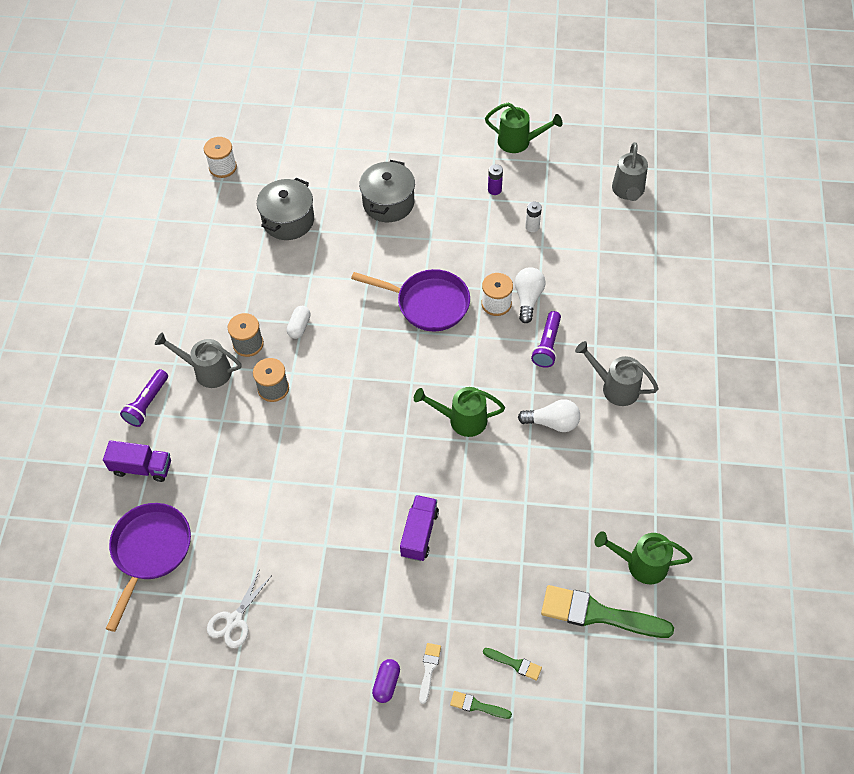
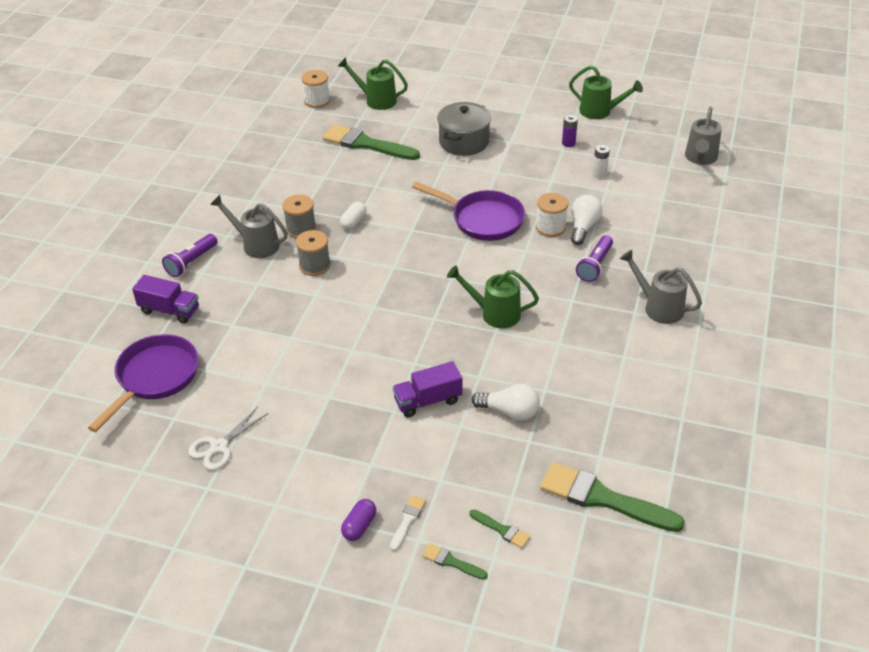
camera: 10 degrees right, 15 degrees down
grey pot [257,178,314,240] -> green brush [323,124,420,160]
purple truck [400,495,439,561] -> purple truck turned 135 degrees counterclockwise [393,361,462,417]
white light bulb [518,399,580,432] -> white light bulb moved to [472,384,540,421]
green watering can [595,531,692,584] -> green watering can moved to [338,57,408,110]

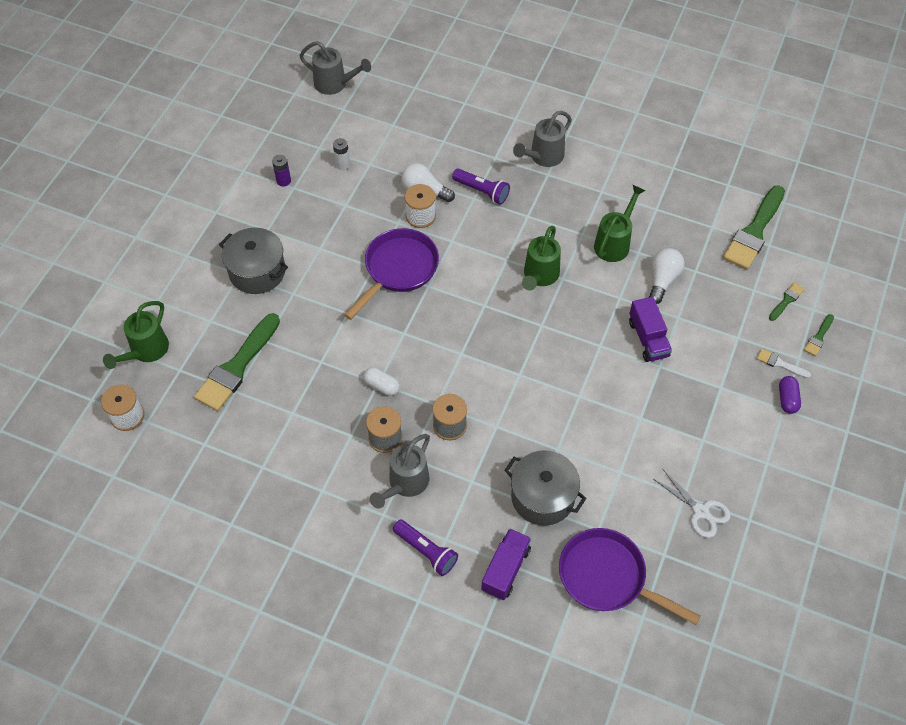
camera: 85 degrees left, 15 degrees up
purple capsule [341,499,376,541] -> purple capsule turned 60 degrees clockwise [779,376,801,414]
green watering can [569,65,643,119] -> green watering can moved to [594,185,646,262]
none -> grey pot [504,450,586,526]

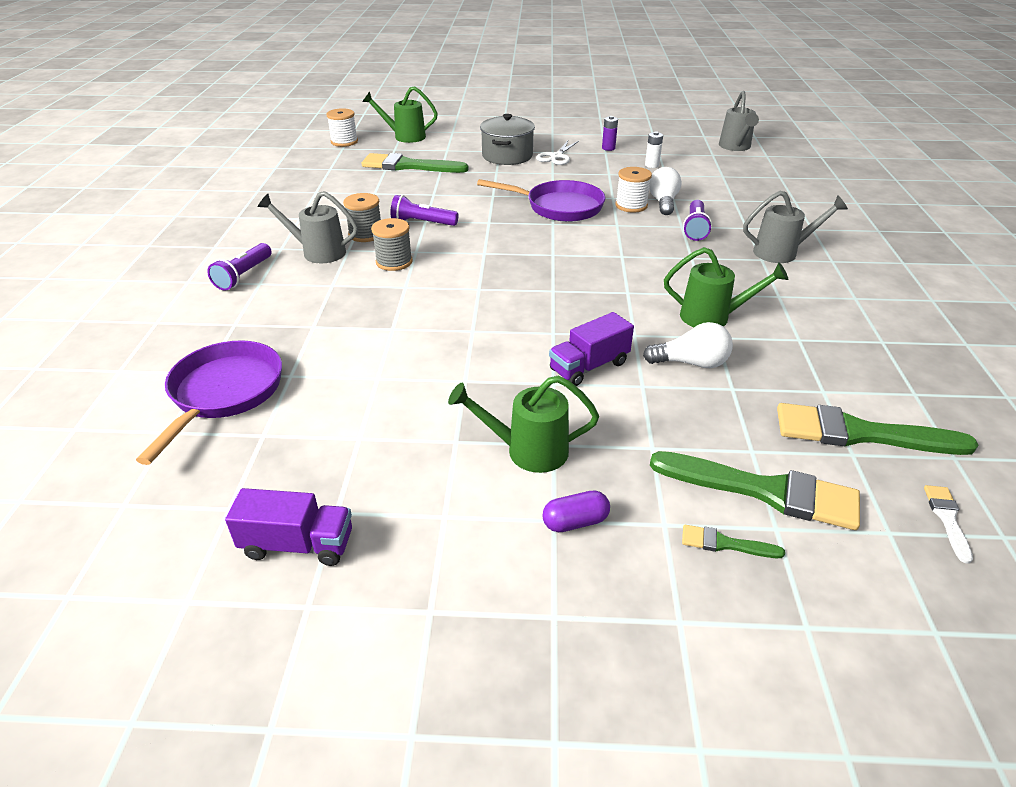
camera: 70 degrees right, 20 degrees down
white capsule [363,367,400,396] -> purple flashlight [391,195,459,226]
purple truck [481,528,531,600] -> purple truck moved to [225,488,352,566]
grey pot [504,450,586,526] -> none
grey watering can [513,111,572,167] -> grey watering can turned 150 degrees clockwise [743,191,848,263]
green watering can [522,226,561,291] -> green watering can moved to [448,375,599,473]
white scissors [652,468,731,538] -> white scissors moved to [536,141,579,165]
white brush [756,349,811,378] -> white brush moved to [924,485,973,564]
green brush [769,282,805,321] -> green brush [650,451,860,530], size x2.20

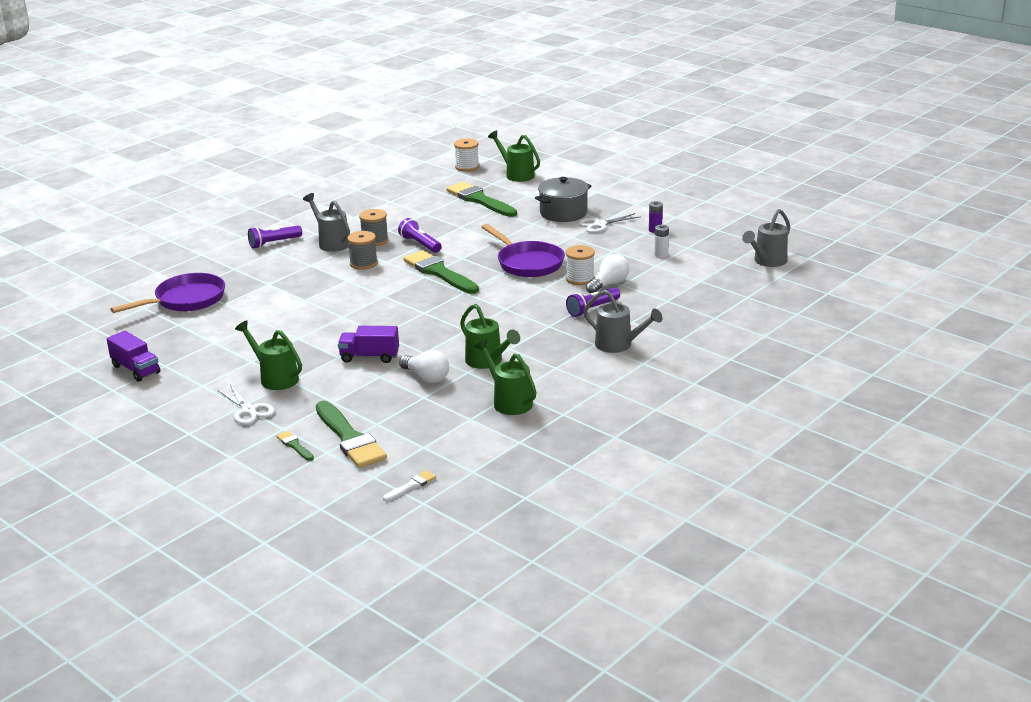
camera: 40 degrees right, 10 degrees down
purple capsule [542,491,610,532] -> white scissors [218,385,275,425]
green brush [777,403,978,455] -> green brush moved to [403,250,479,294]
none -> green watering can [474,339,537,415]

